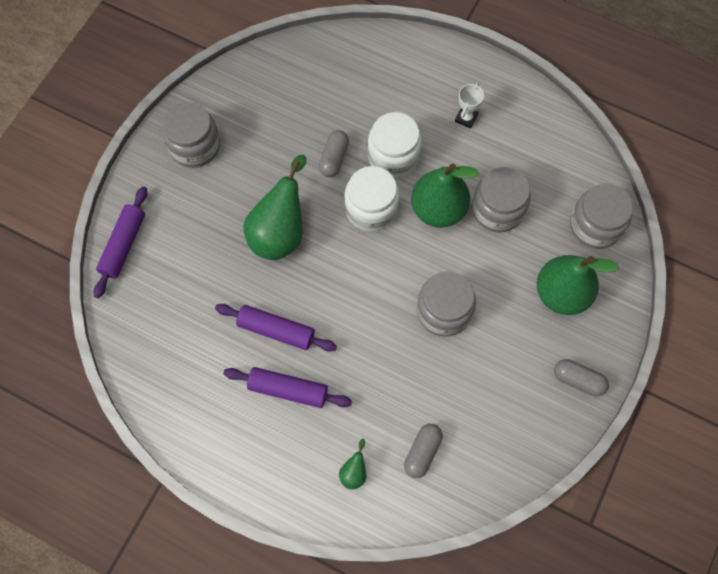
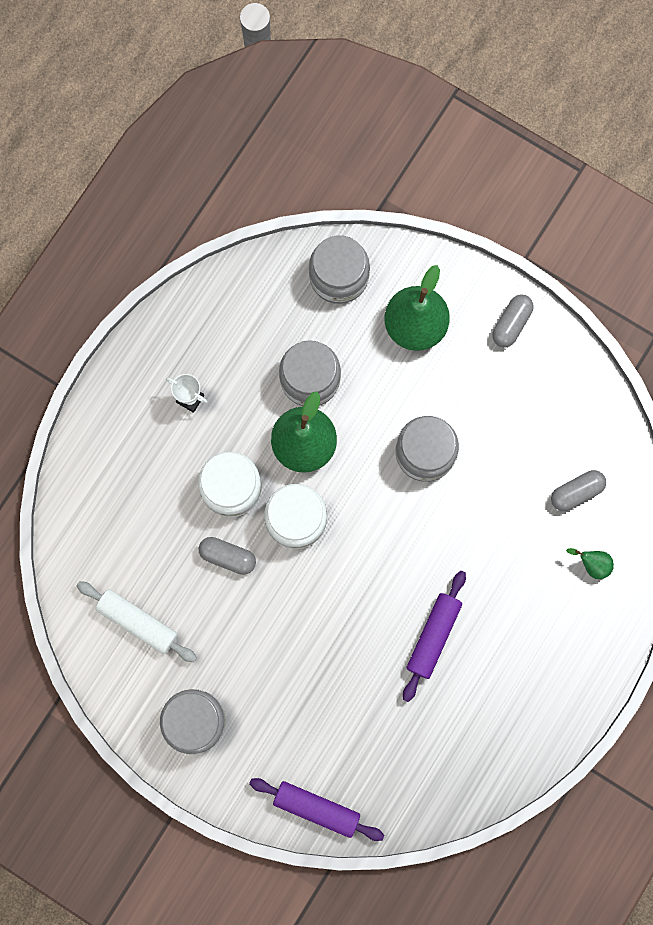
camera: 85 degrees left, 10 degrees up
purple rolling pin [223,367,352,408] -> none
green pear [243,155,306,260] -> none
grey capsule [404,424,443,478] -> grey capsule turned 60 degrees counterclockwise [551,470,606,511]
none -> white rolling pin [76,581,197,662]

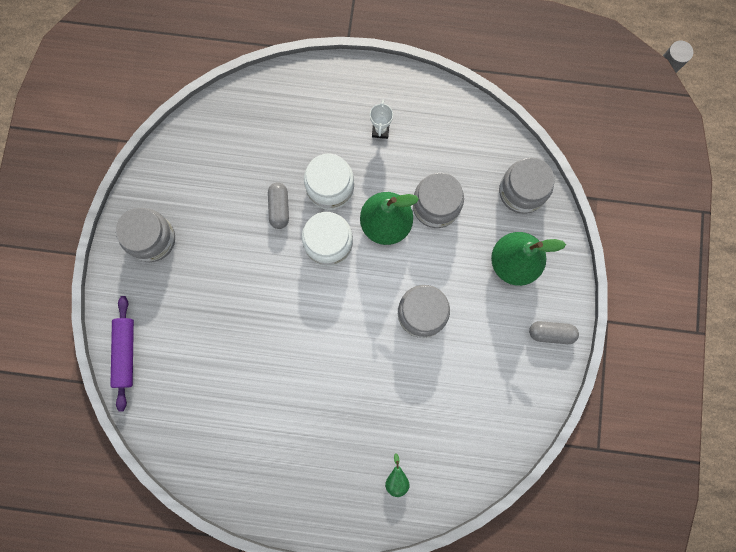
camera: 65 degrees right, 0 degrees up
white rolling pin [76,581,197,662] -> none
purple rolling pin [403,571,466,702] -> none
grey capsule [551,470,606,511] -> none

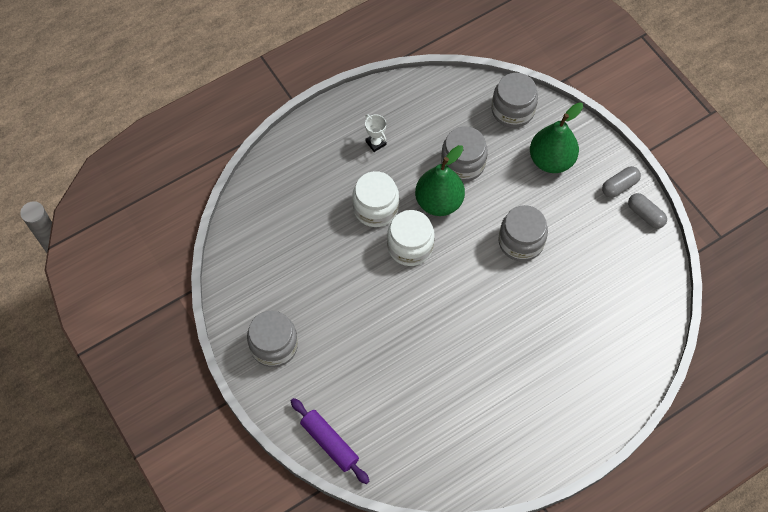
camera: 40 degrees left, 15 degrees down
grey capsule [268,182,289,229] -> grey capsule moved to [628,193,667,229]
green pear [385,454,410,497] -> none

